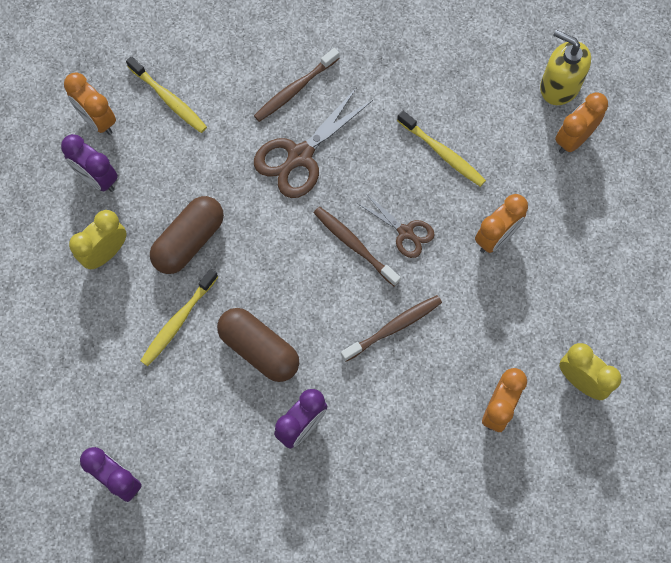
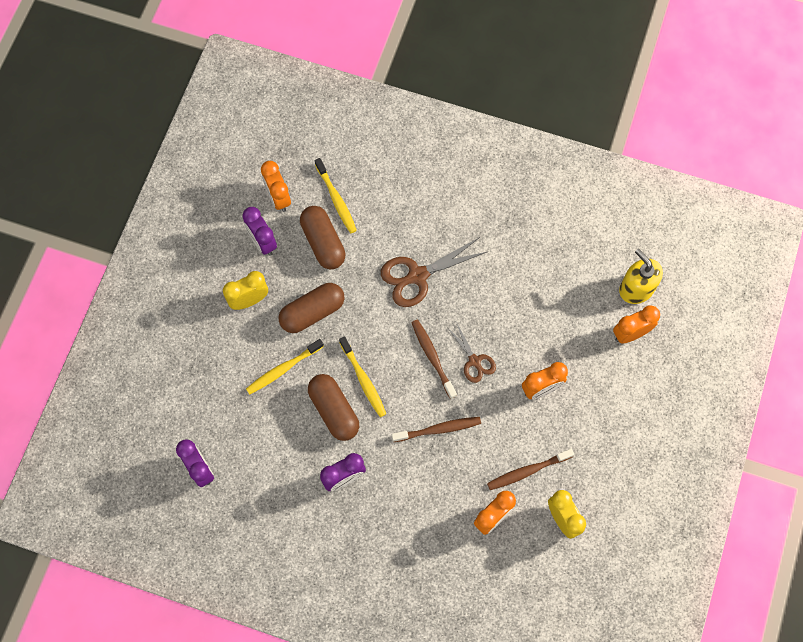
camera: 20 degrees right, 0 degrees up
brown toothbrush [254,48,340,122] -> brown toothbrush moved to [487,449,574,490]
yellow toothbrush [397,110,486,187] -> yellow toothbrush moved to [339,336,386,417]
none -> brown capsule [300,206,346,269]

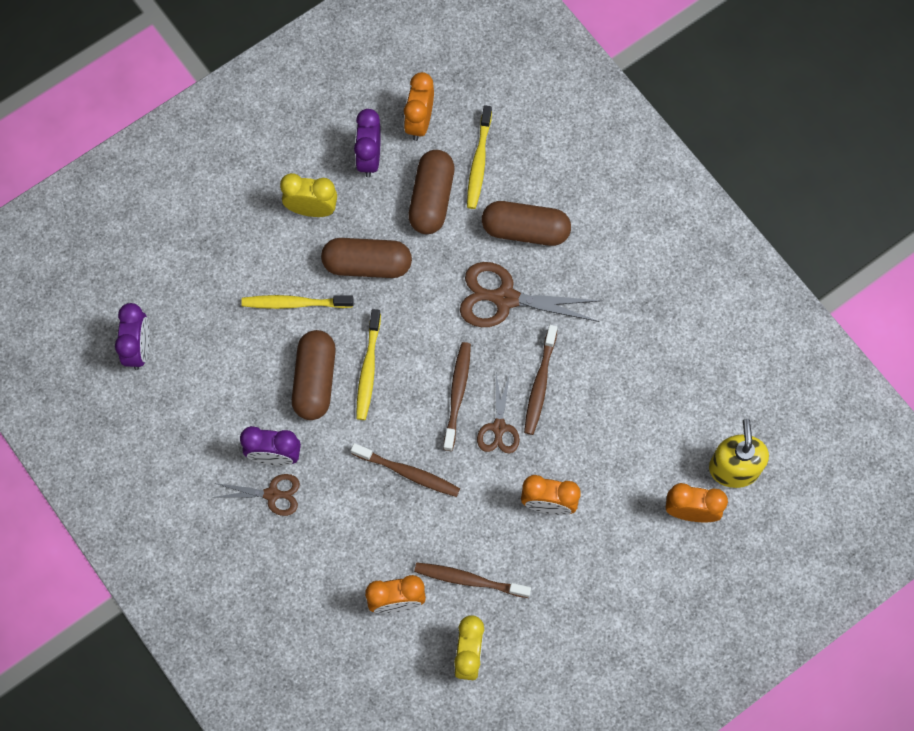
camera: 35 degrees right, 0 degrees up
none -> brown scissors [214,474,300,516]
none -> brown capsule [482,201,571,246]
none -> brown toothbrush [524,325,557,435]

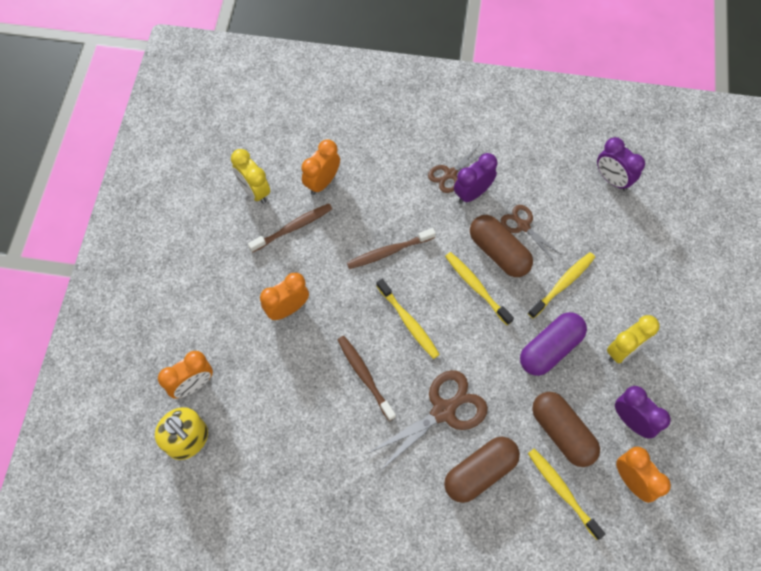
camera: 135 degrees right, 5 degrees down
brown capsule [321,238,412,278] -> purple capsule [520,312,587,376]
brown toothbrush [443,342,471,451] -> yellow toothbrush [377,278,440,359]
brown scissors [477,373,520,453] -> brown scissors moved to [501,205,560,260]

